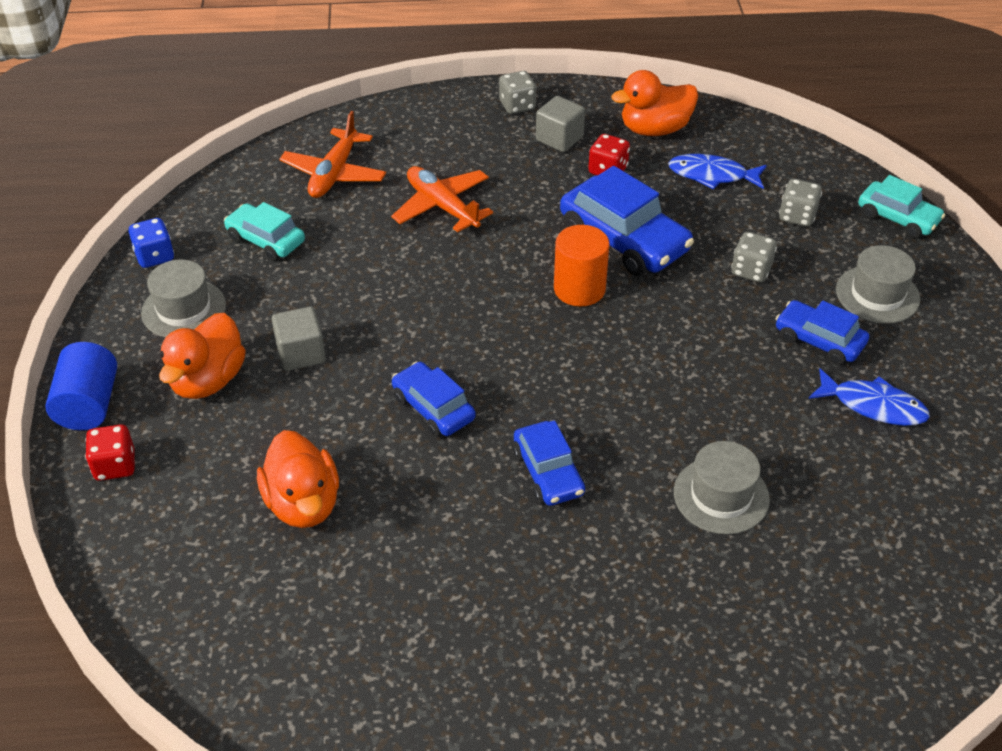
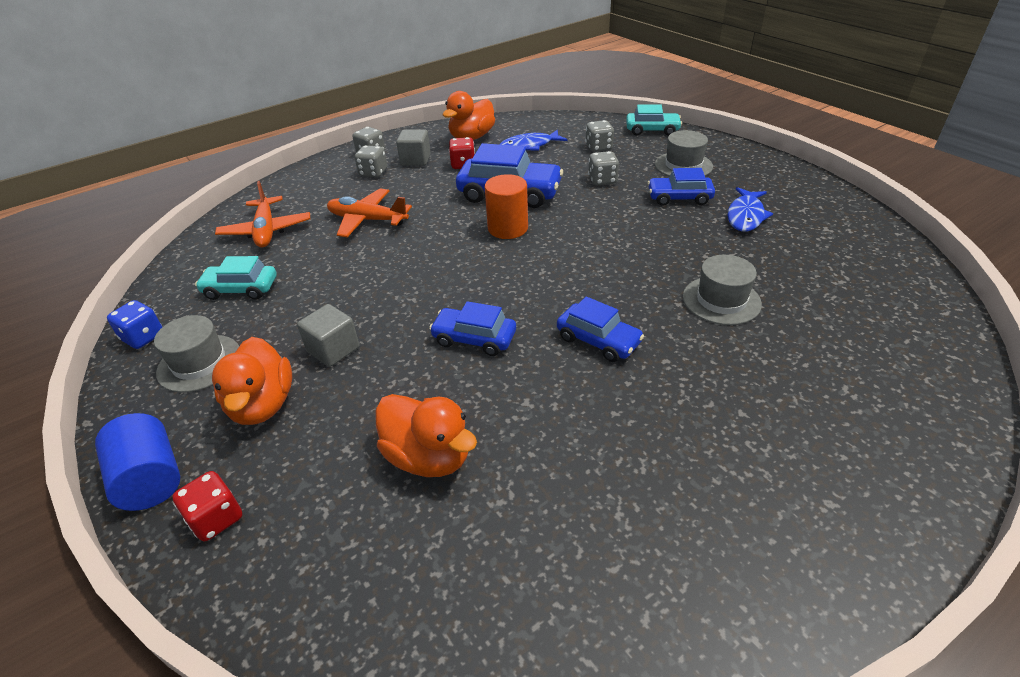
camera: 30 degrees left, 5 degrees down
blue fish [809,368,930,426] -> blue fish turned 120 degrees clockwise [727,187,773,232]
none -> grey dice [355,145,387,178]

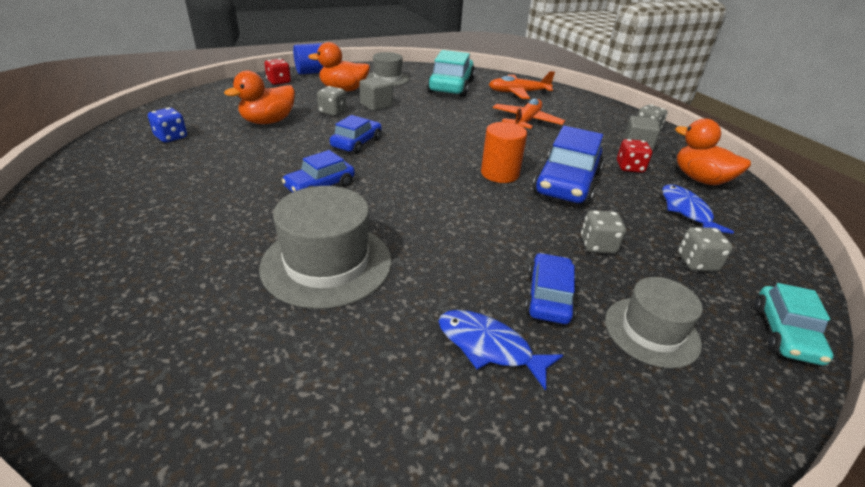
camera: 95 degrees right, 5 degrees down
blue dice [107,300,162,349] -> blue dice moved to [148,107,187,142]
turquoise car [195,256,277,300] -> turquoise car [427,50,475,97], size x1.66
grey dice [355,145,387,178] -> grey dice moved to [317,86,347,116]
grey hat [683,255,762,325] -> grey hat [259,186,392,309], size x1.56

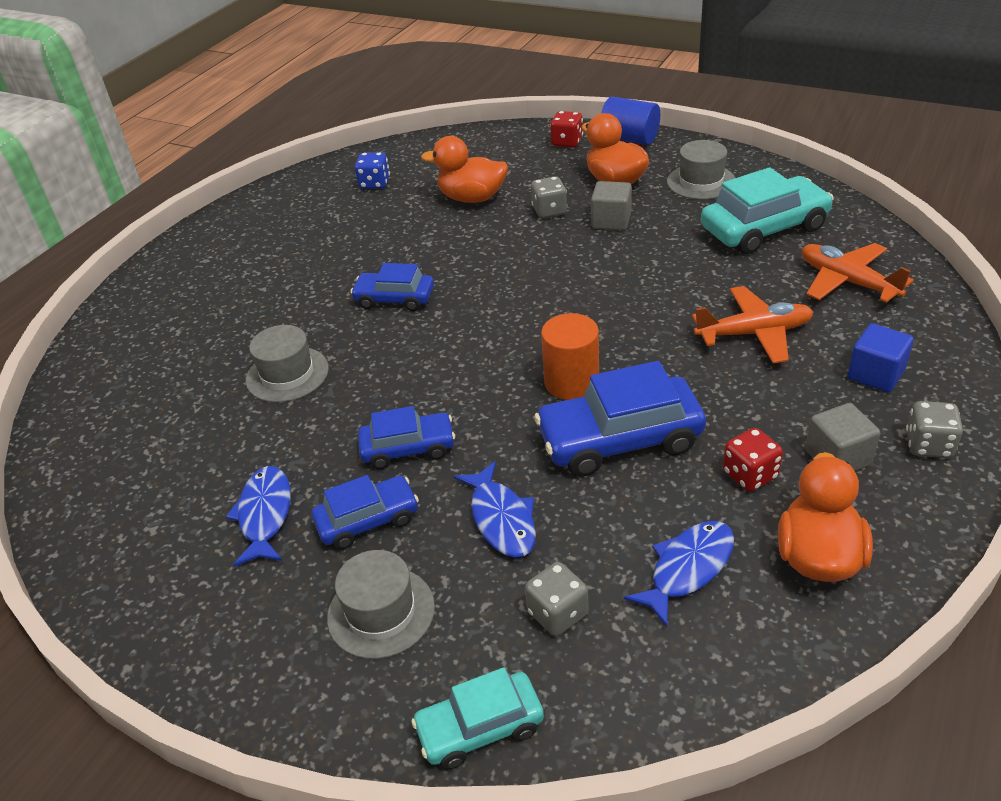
camera: 60 degrees right, 5 degrees up
grey hat [259,186,392,309] -> grey hat [246,325,329,402], size x0.64
blue car [330,115,382,154] -> blue car moved to [358,406,455,469]
grey dice [581,210,626,254] -> blue fish [454,461,536,557]
none -> blue cube [848,323,914,393]

